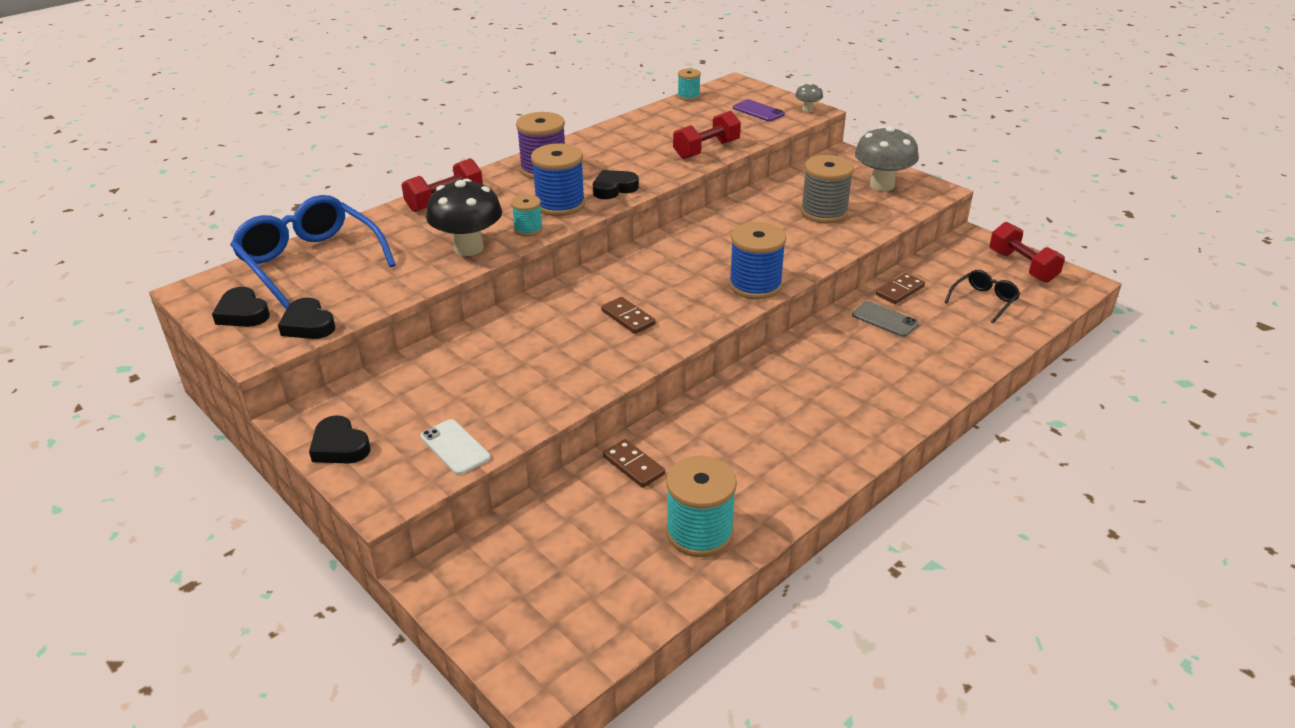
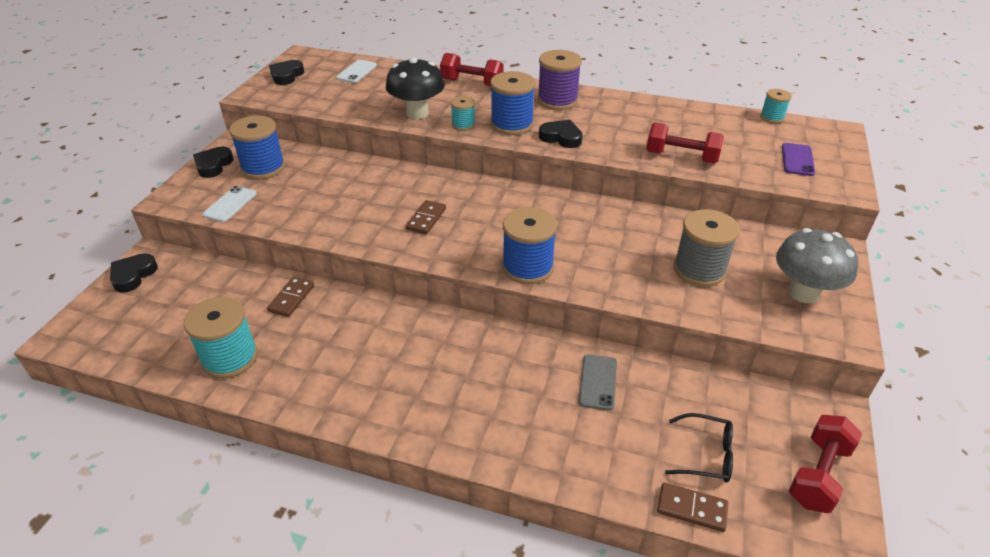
camera: 60 degrees right, 5 degrees up
blue glasses [230,195,396,309] -> white phone [336,60,377,83]
black heart [278,297,336,339] -> black heart moved to [110,253,158,293]
grey mushroom [795,83,823,112] -> none
brown domino [876,273,925,304] -> brown domino moved to [657,483,728,532]
none -> blue spool [229,116,285,180]

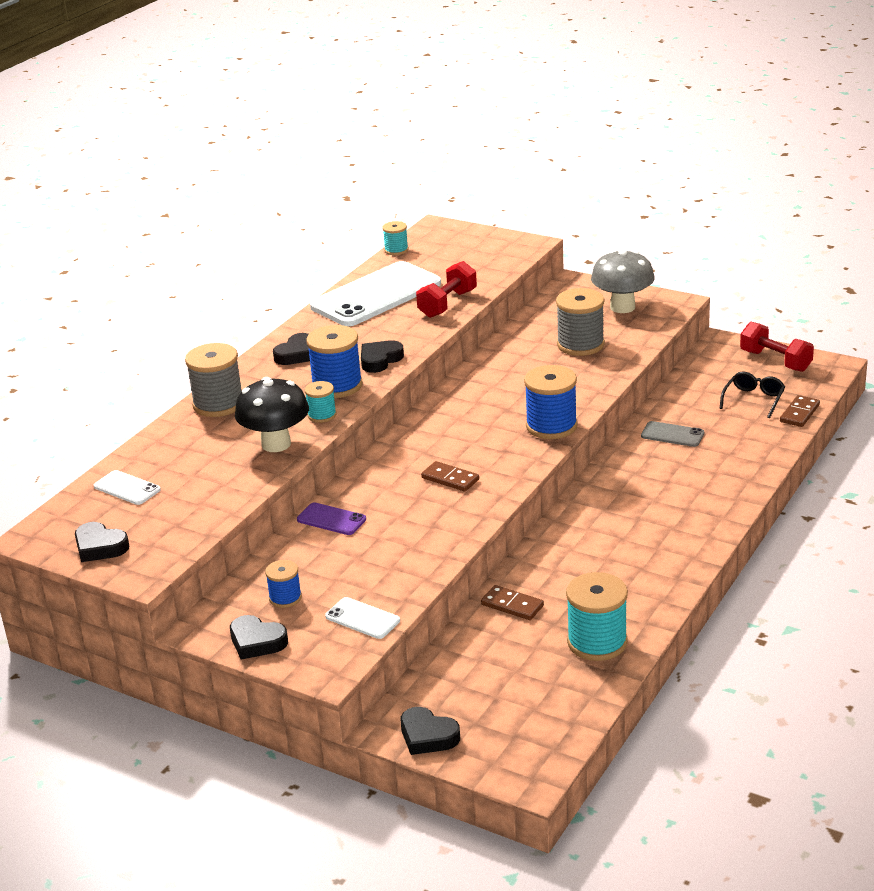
camera: 75 degrees left, 10 degrees down
blue spool [229,116,285,180] -> blue spool [265,560,302,608], size x0.55
red dumbbell [440,53,504,87] -> grey spool [185,343,242,417]
purple spool [537,50,582,110] -> black heart [273,333,310,365]
purple phone [782,143,815,176] -> purple phone moved to [297,502,366,535]
none -> white phone [310,261,441,326]

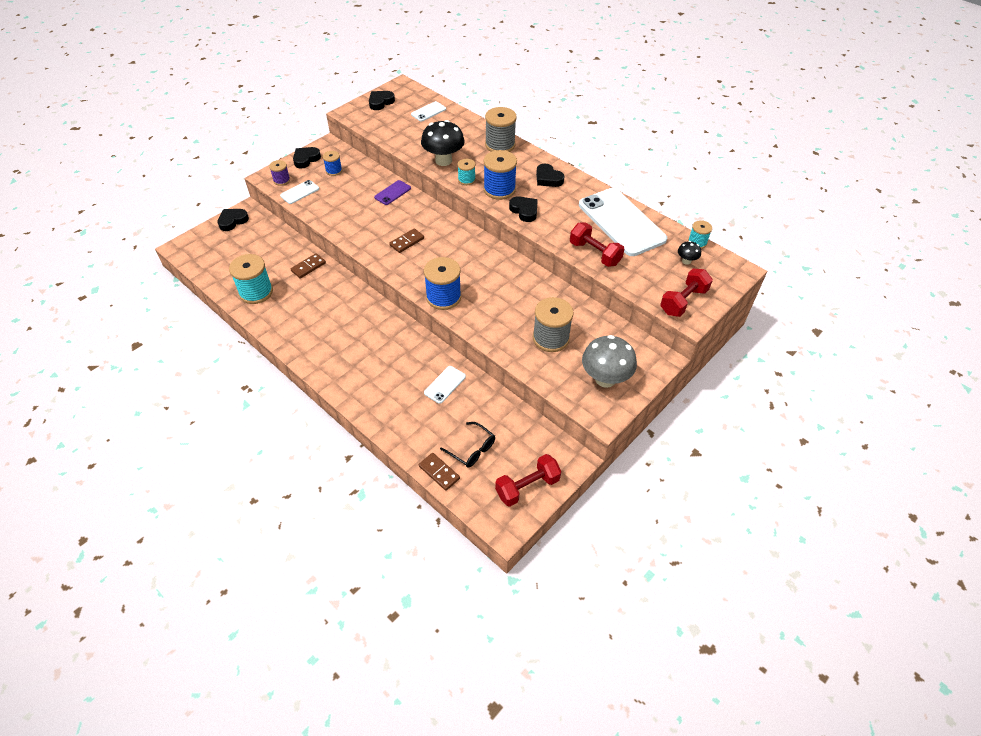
camera: 100 degrees right, 20 degrees up
grey phone [641,421,704,447] -> white phone [424,366,466,404]
none -> purple spool [269,160,290,186]
none -> red dumbbell [660,269,713,317]
none -> black mushroom [678,241,701,265]

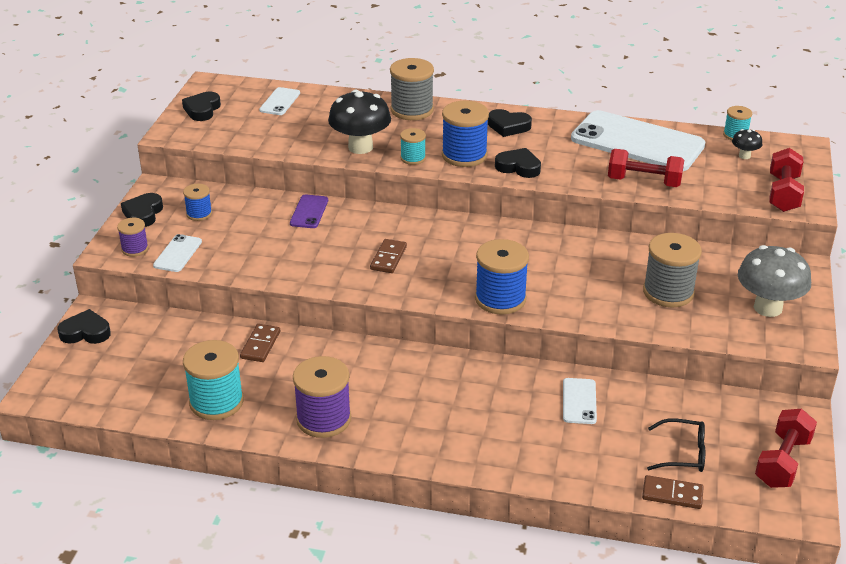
camera: 30 degrees left, 15 degrees down
black heart [217,209,249,231] -> black heart turned 75 degrees clockwise [57,309,111,344]
none -> purple spool [293,356,351,438]

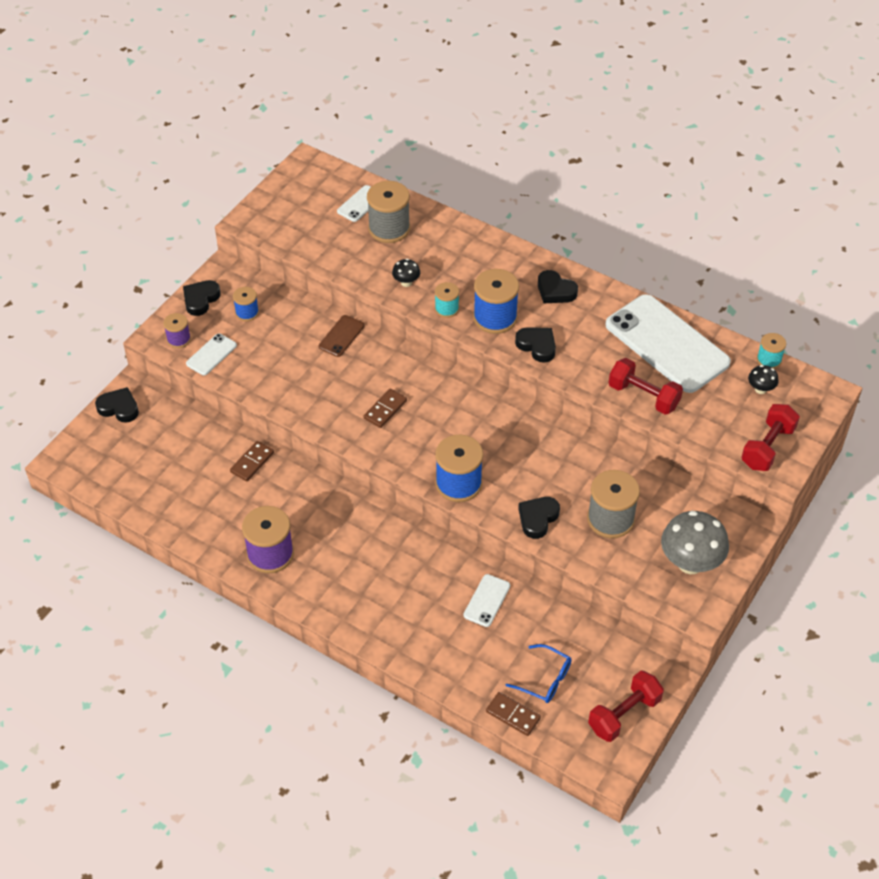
camera: 20 degrees right, 15 degrees up
black heart [182,92,221,121] -> black heart moved to [518,497,560,539]
turquoise spool [183,340,244,420] -> none
purple phone [290,195,328,228] -> brown phone [318,315,365,357]
black mushroom [328,90,391,154] -> black mushroom [392,259,420,287], size x0.48
grey spool [390,58,434,120] -> grey spool moved to [367,181,410,243]
black glasses [647,418,705,472] -> blue glasses [506,644,572,703]

